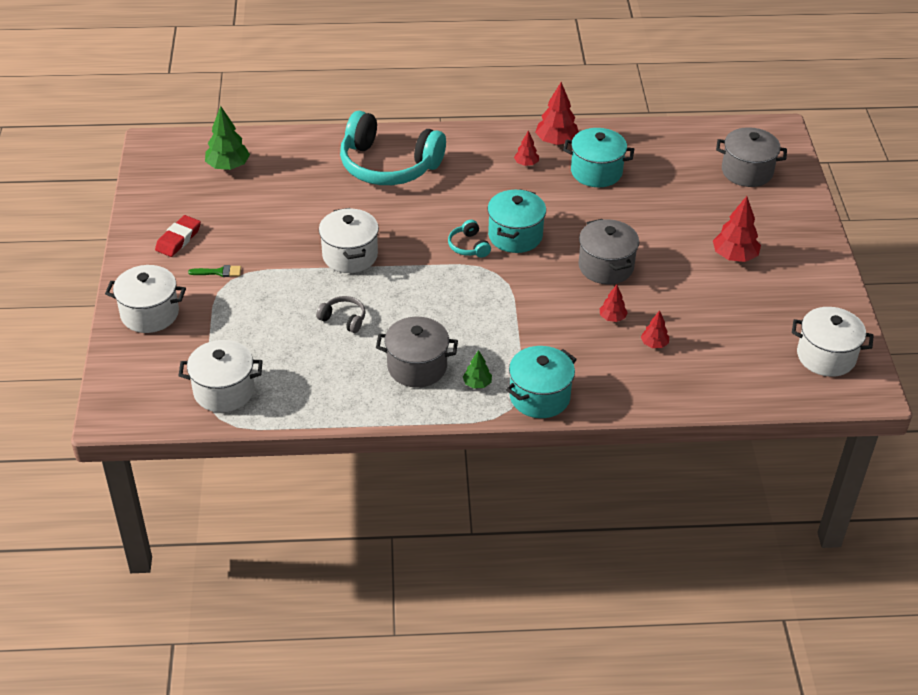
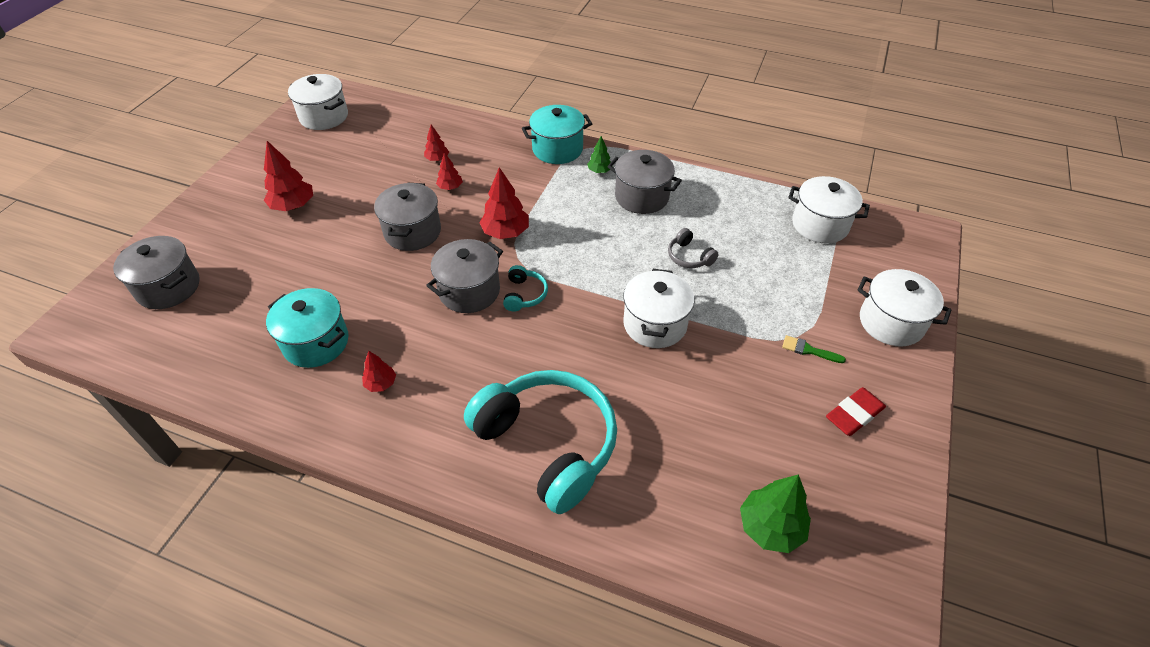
camera: 155 degrees left, 5 degrees up
turquoise pot [488,189,546,253] -> grey pot [426,239,503,313]
red tree [535,82,579,145] -> red tree moved to [479,167,529,239]

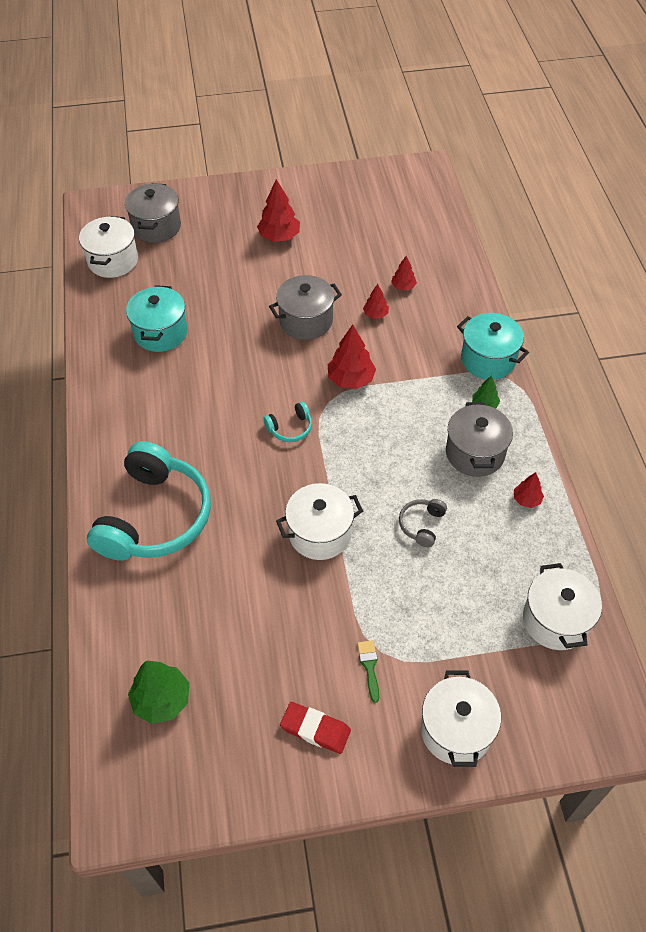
camera: 60 degrees right, 5 degrees up
white pot [288,74,348,130] -> white pot moved to [79,216,138,278]
red tree [362,351,396,392] -> red tree moved to [514,472,544,508]
grey pot [426,239,503,313] -> none

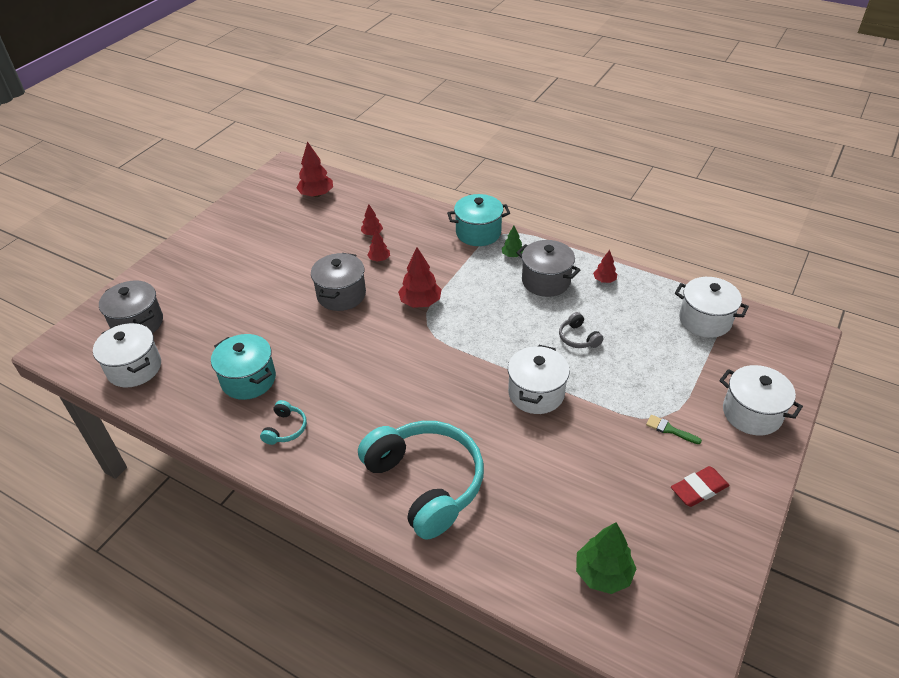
camera: 50 degrees left, 10 degrees down
red tree [257,179,300,242] -> red tree moved to [296,141,333,197]
turquoise headphones [263,402,312,442] -> turquoise headphones moved to [260,400,307,445]

